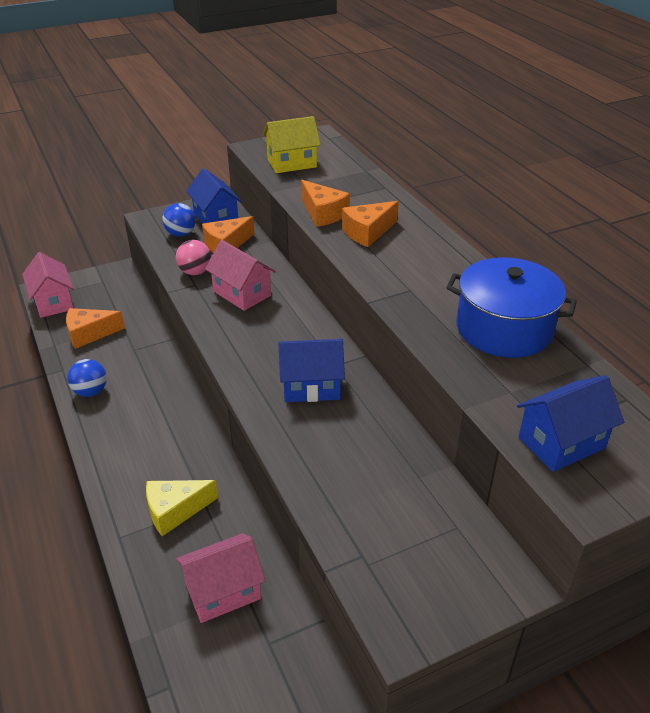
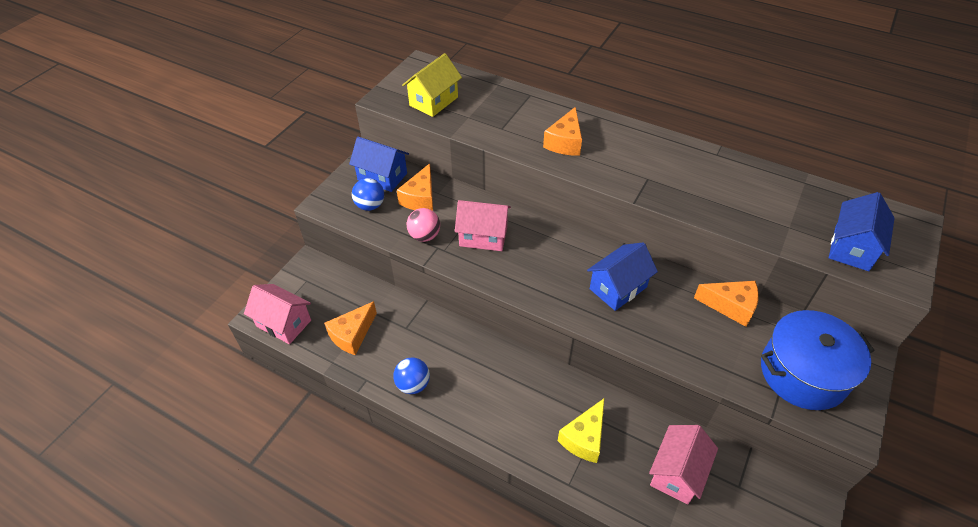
camera: 35 degrees left, 10 degrees up
orange cheese [301,180,350,227] -> orange cheese moved to [694,281,759,327]
blue pot [446,257,577,358] -> blue pot moved to [761,310,874,410]

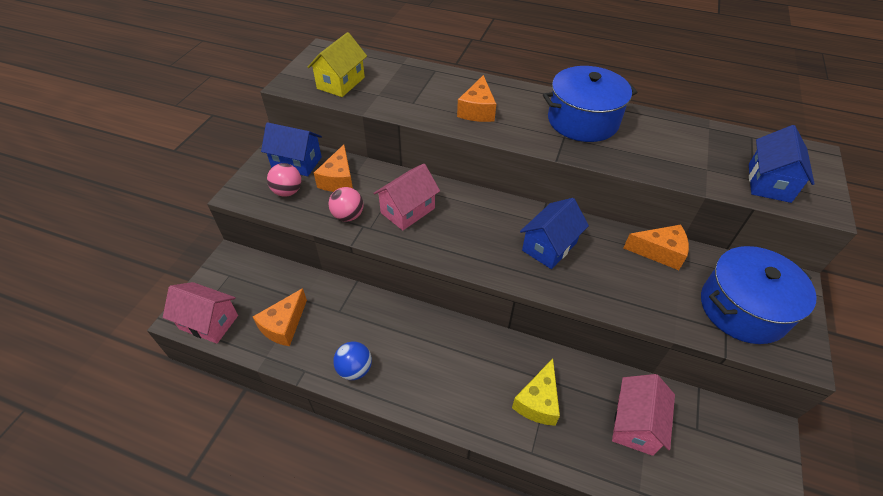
camera: 10 degrees left, 0 degrees up
blue ball [352,178,384,211] -> pink ball [267,163,301,197]
pink house [455,200,511,251] -> pink house turned 45 degrees counterclockwise [373,164,440,230]
none -> blue pot [543,66,638,142]

